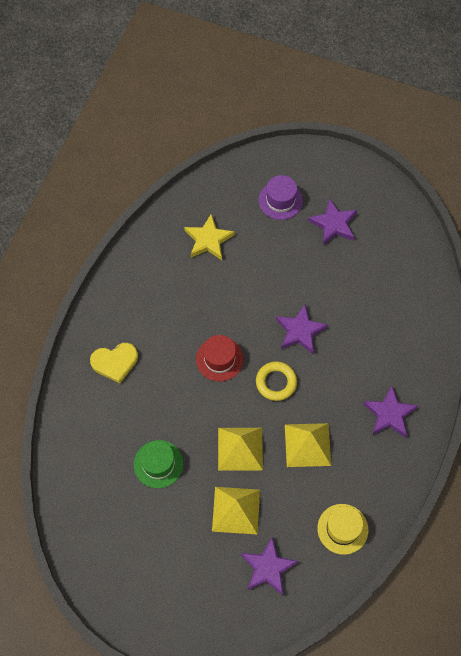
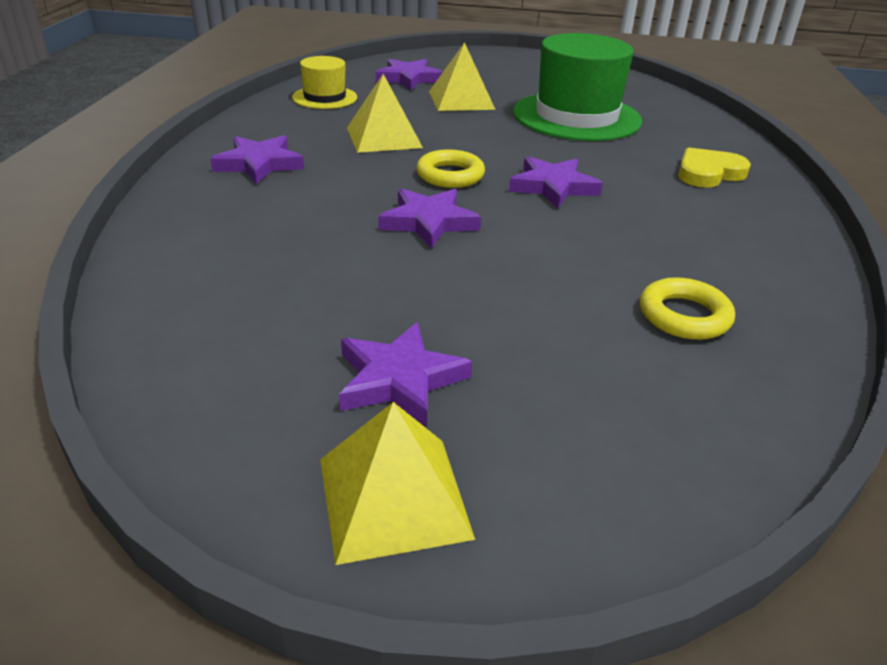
camera: 165 degrees right, 30 degrees down
green hat [134,440,183,488] -> green hat [513,33,642,141], size x1.94
yellow star [184,214,235,260] -> yellow ring [640,277,735,340]
red hat [196,335,243,381] -> purple star [509,156,603,209]
yellow pyramid [218,428,263,471] -> yellow pyramid moved to [320,402,475,565]
purple hat [259,175,303,220] -> none

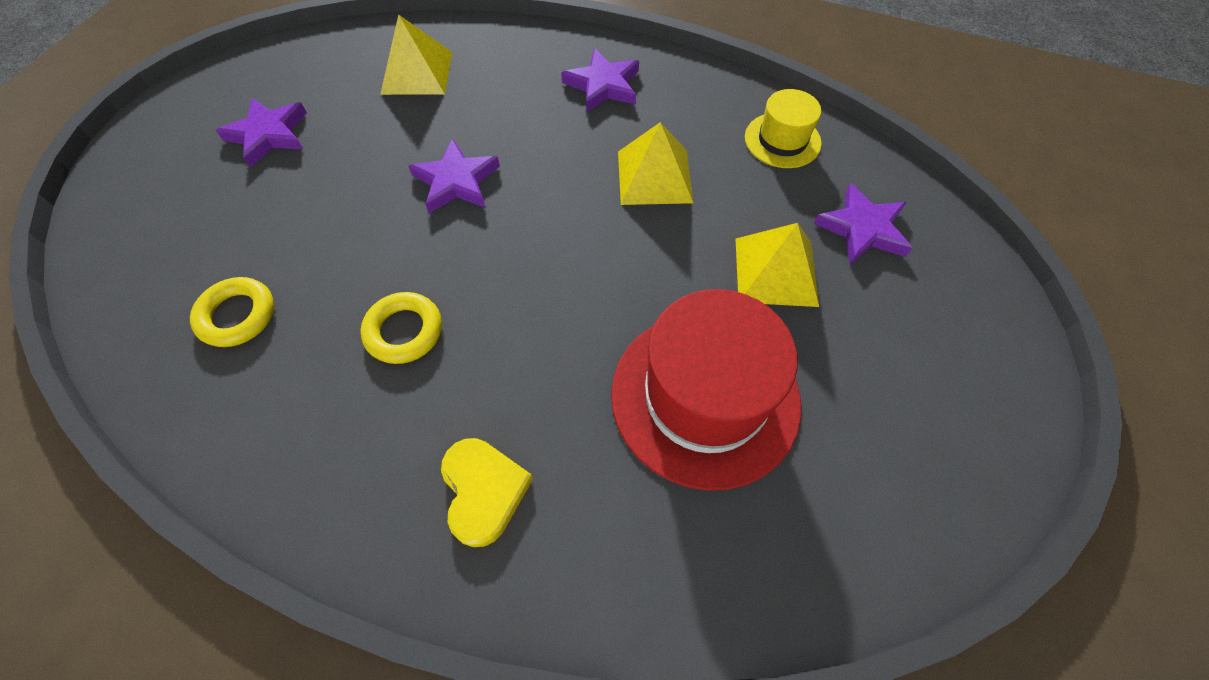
camera: 105 degrees right, 25 degrees up
yellow pyramid [320,402,475,565] -> yellow pyramid moved to [380,14,452,95]
yellow ring [416,149,485,188] -> yellow ring moved to [361,292,442,364]
purple star [509,156,603,209] -> none
green hat [513,33,642,141] -> red hat [611,289,801,491]

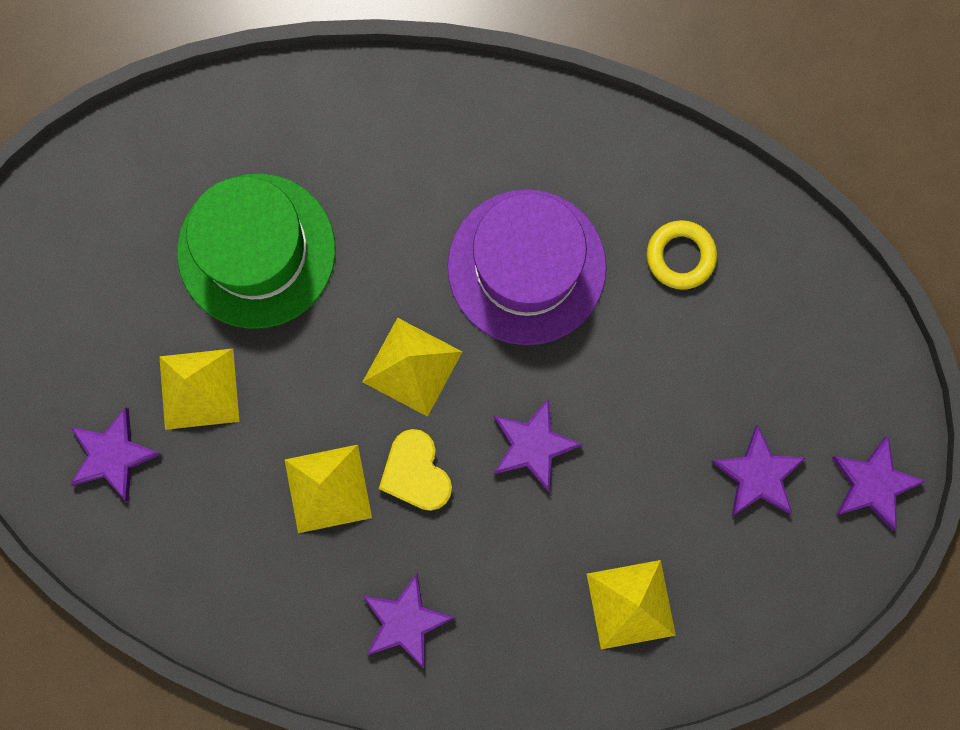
camera: 170 degrees right, 20 degrees up
yellow ring [361,292,442,364] -> purple hat [448,189,607,345]
yellow heart [441,438,533,547] -> yellow heart moved to [379,429,452,511]
red hat [611,289,801,491] -> green hat [177,174,336,329]
yellow hat [745,89,822,168] -> none
none -> yellow pyramid [363,318,462,417]
none -> purple star [832,436,926,530]

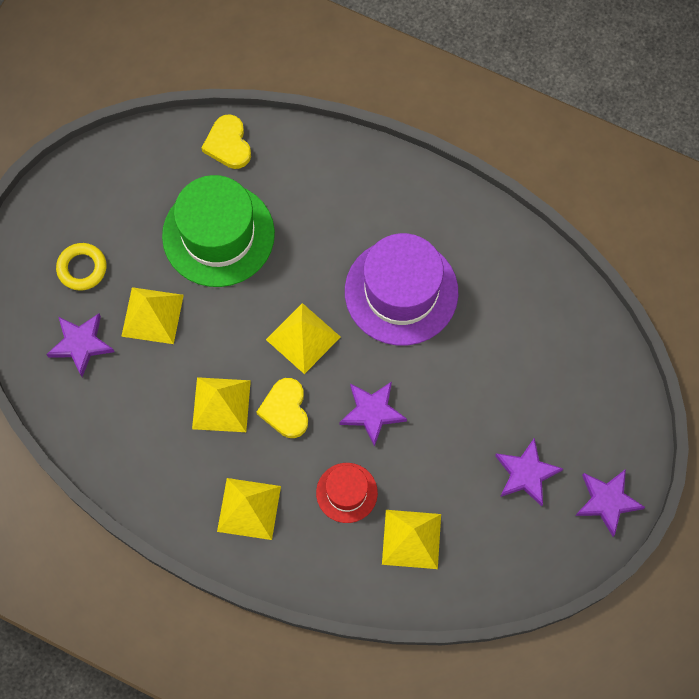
camera: 15 degrees right, 10 degrees down
purple star [363,573,455,669] -> yellow pyramid [217,478,281,540]
yellow ring [647,220,717,290] -> yellow ring moved to [56,243,107,291]
none -> yellow heart [201,114,251,169]
none -> red hat [316,463,378,523]

